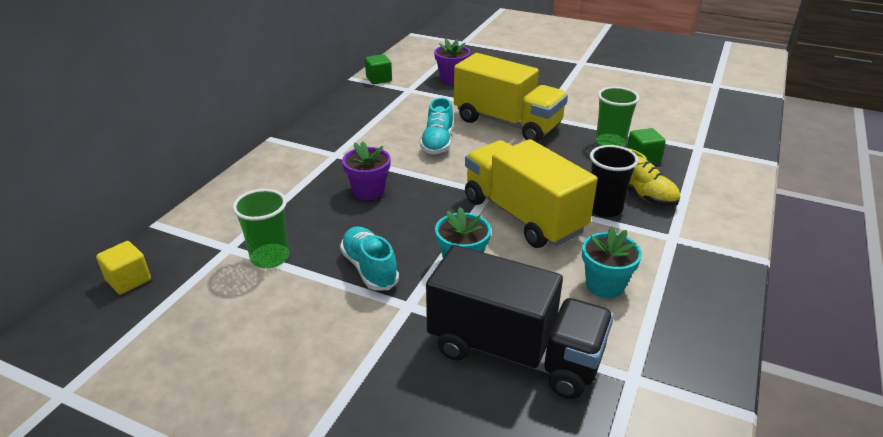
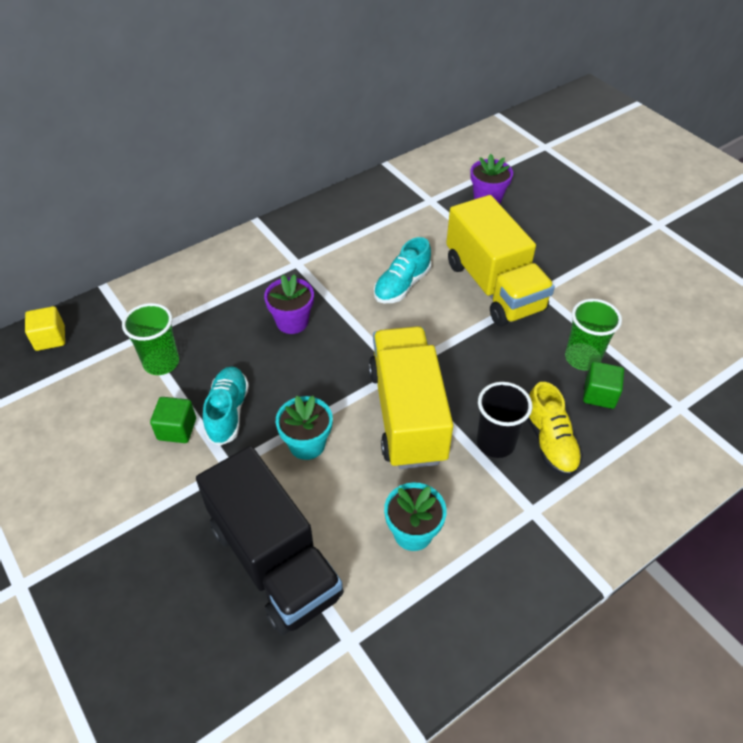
camera: 30 degrees right, 15 degrees up
green cube [365,54,392,84] -> green cube moved to [150,397,196,443]

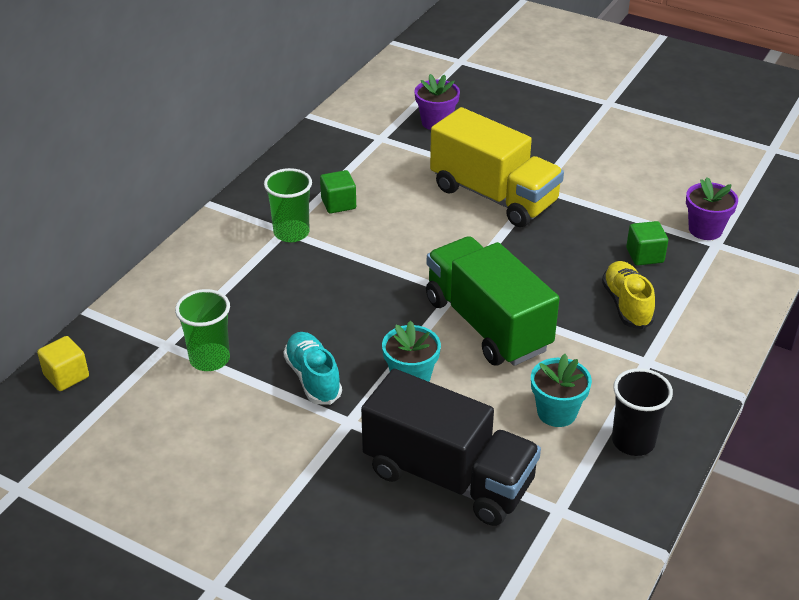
camera: 25 degrees left, 10 degrees down
green cube [150,397,196,443] -> green cube moved to [320,170,356,214]
purple flower pot [264,274,314,334] -> purple flower pot moved to [686,177,738,240]
yellow truck [369,326,453,469] -> green truck [426,236,559,366]
turquoise shoe [374,237,431,303] -> none
black cup [477,382,532,458] -> black cup moved to [612,368,673,456]
yellow shoe [527,382,583,476] -> yellow shoe turned 150 degrees counterclockwise [602,261,655,330]
green cup [565,299,622,371] -> green cup moved to [264,168,312,242]

